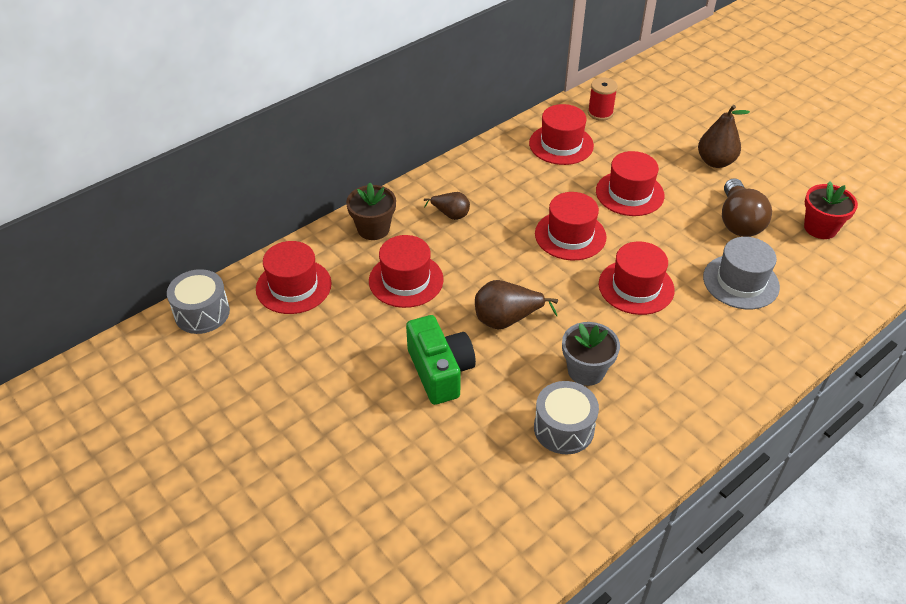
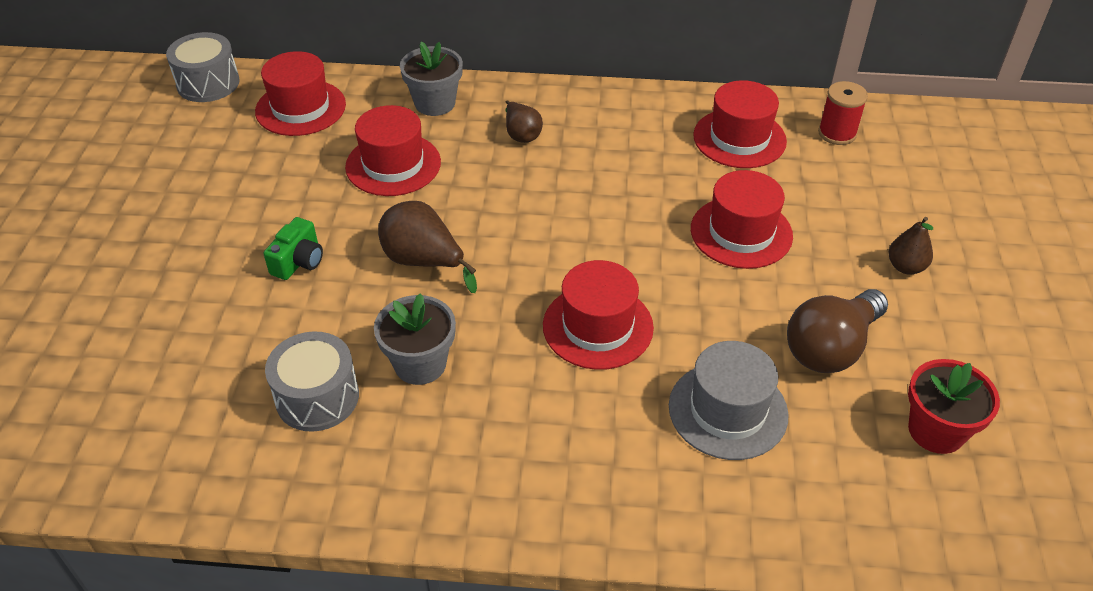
camera: 45 degrees right, 0 degrees up
brown flower pot [346,182,396,240] -> grey flower pot [400,42,463,116]
green camera [406,315,476,405] -> green camera [263,217,323,280], size x0.57
red hat [535,192,607,260] -> none
brown pear [698,105,750,168] -> brown pear [889,217,933,275], size x0.64

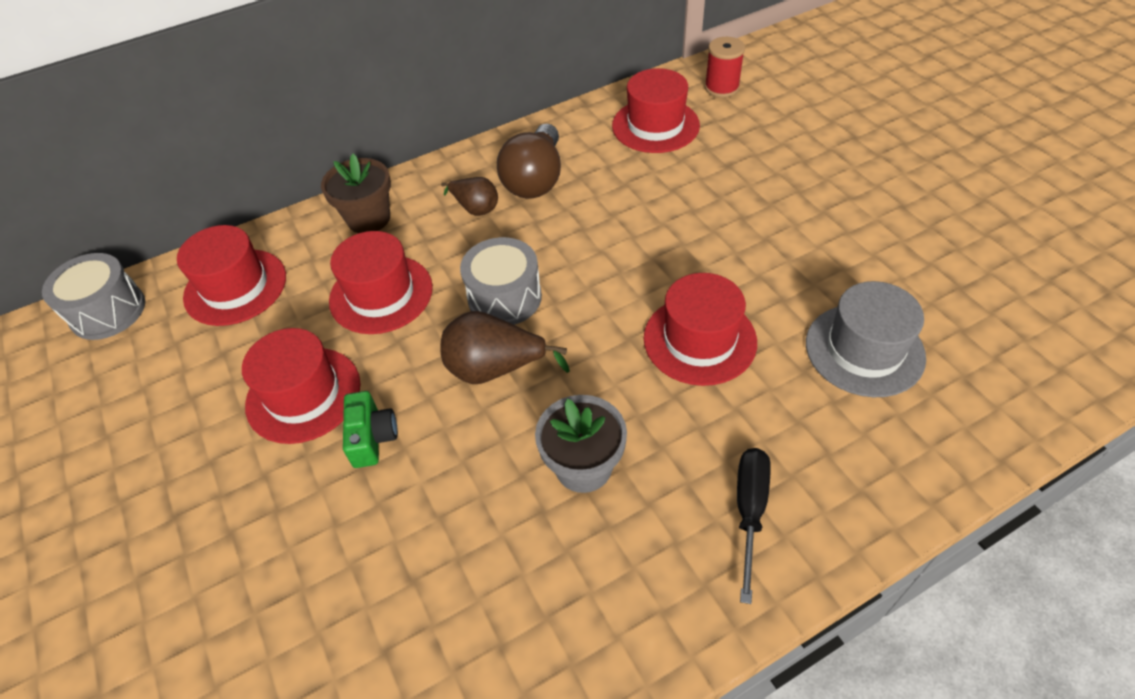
camera: 30 degrees left, 5 degrees up
grey drum [265,331,359,432] -> grey drum moved to [460,237,542,325]
grey flower pot [400,42,463,116] -> brown flower pot [321,153,391,233]
red hat [691,170,793,269] -> red hat moved to [242,328,361,444]
brown light bulb [787,289,888,373] -> brown light bulb moved to [497,124,561,198]
brown pear [889,217,933,275] -> none
red flower pot [908,359,1000,454] -> none
none -> black screwdriver [737,448,771,604]

